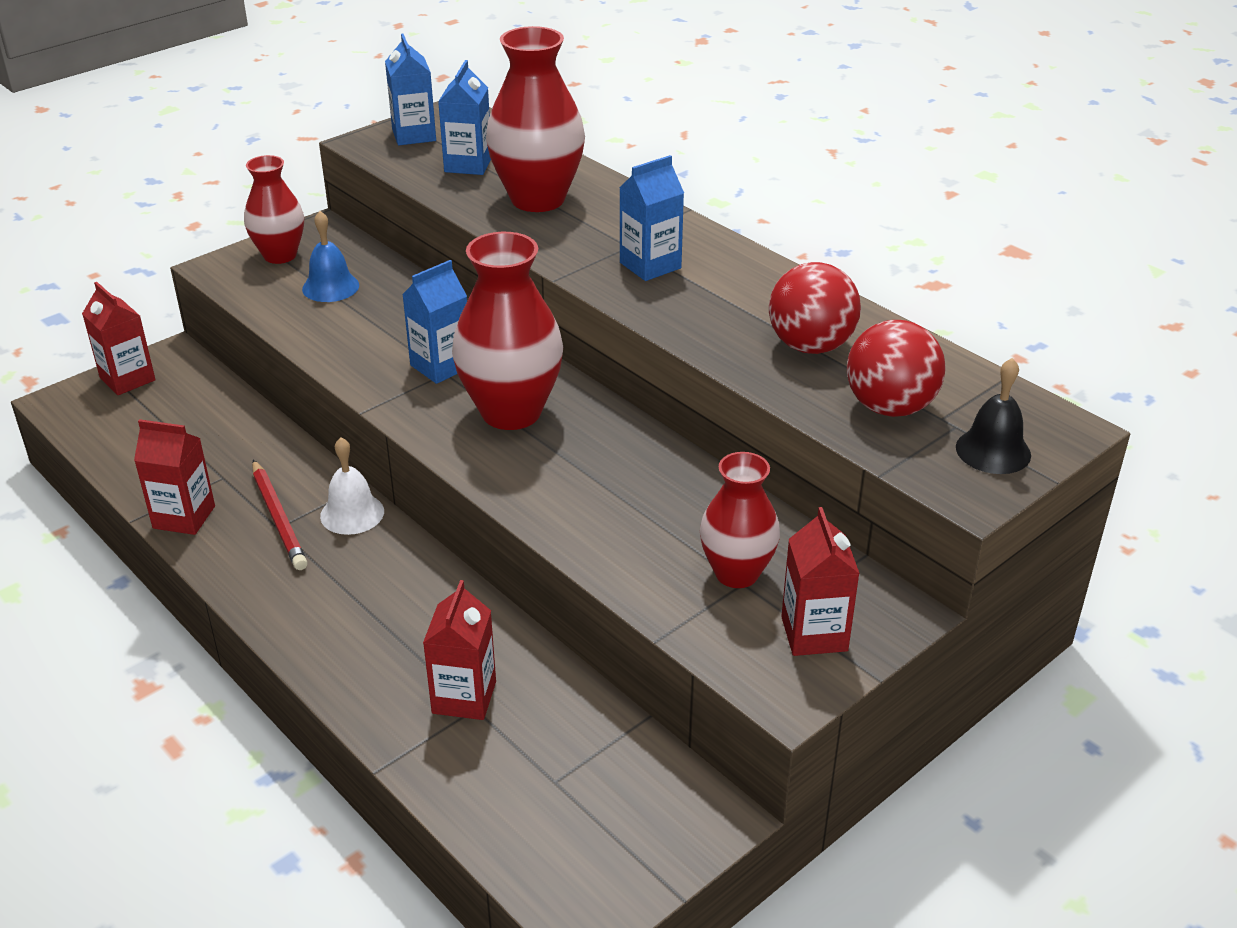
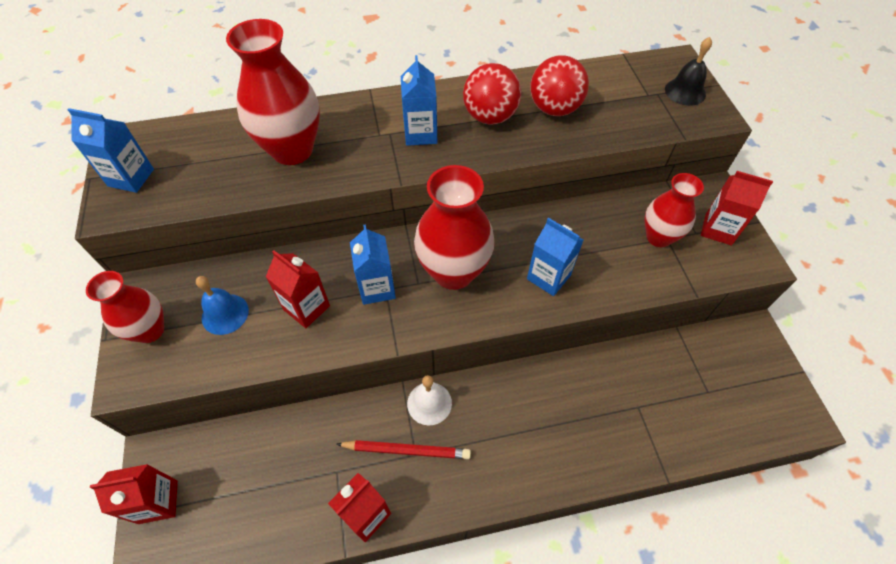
camera: 60 degrees left, 20 degrees up
red carton [423,580,496,720] -> red carton moved to [266,250,330,328]
blue carton [438,60,491,175] -> blue carton moved to [527,218,583,296]
red ball [847,320,946,417] -> red ball moved to [463,63,521,125]

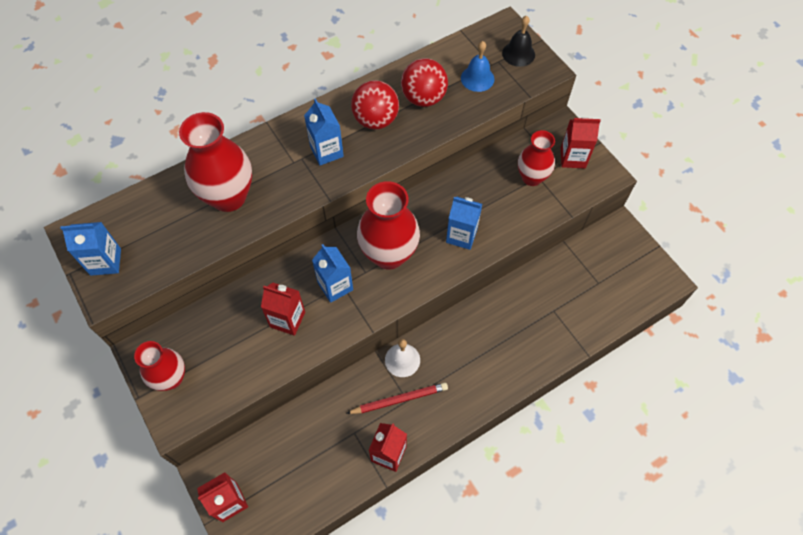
camera: 20 degrees left, 5 degrees up
blue bell [196,276,249,335] -> blue bell moved to [461,41,495,92]

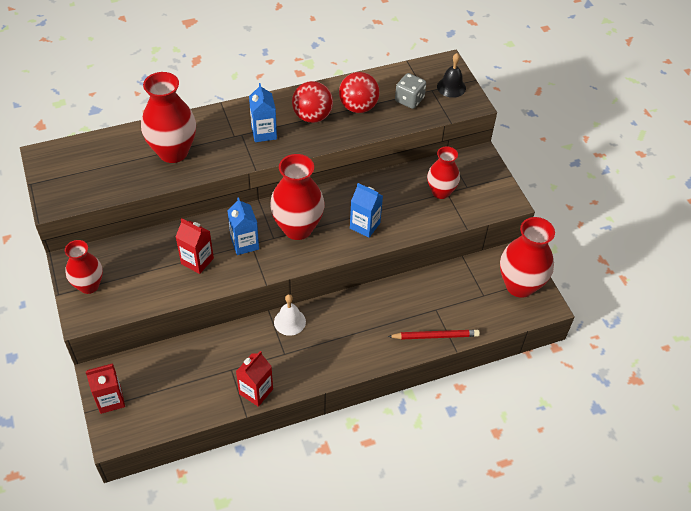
camera: 10 degrees right, 10 degrees down
blue carton [60,222,121,276] -> none
red pencil [346,383,448,414] -> red pencil moved to [388,330,480,340]
blue bell [461,41,495,92] -> grey dice [395,73,426,109]
red carton [561,117,601,168] -> none
none -> red vase [500,217,555,298]

